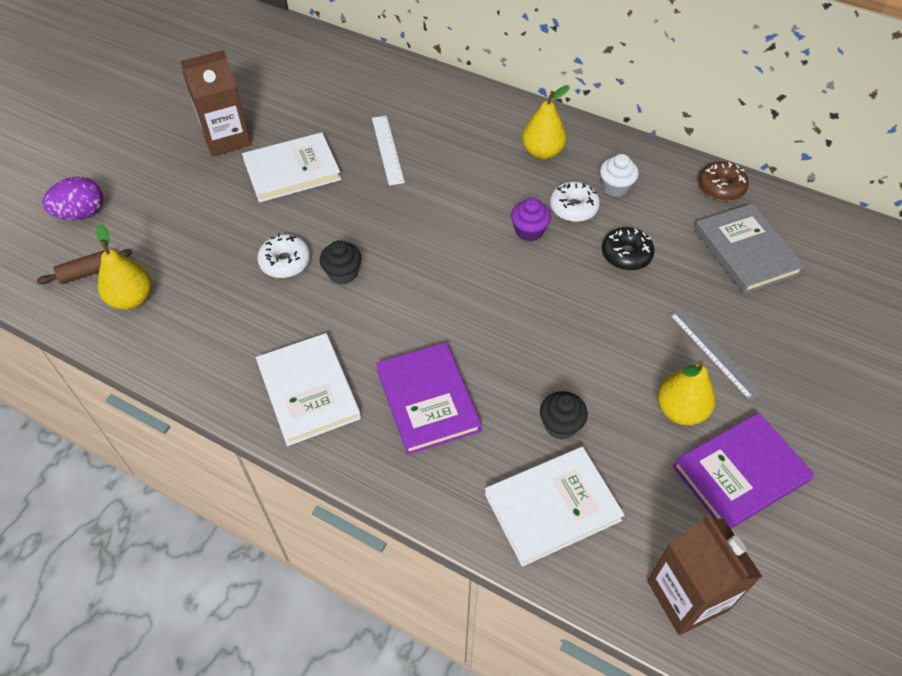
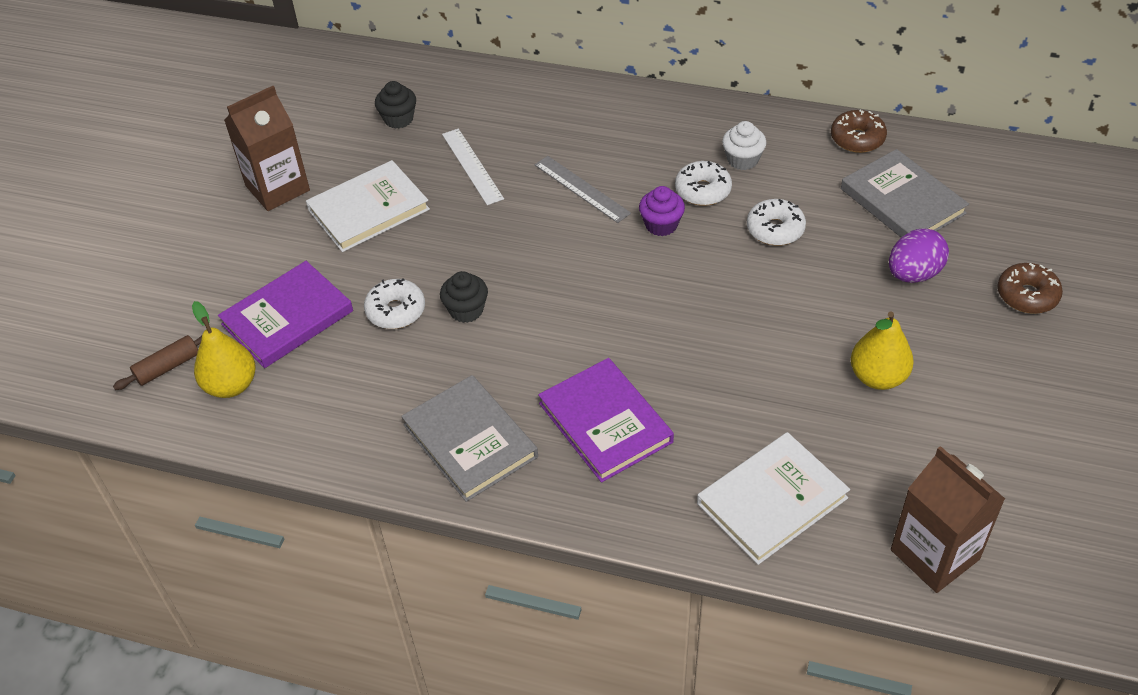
camera: 10 degrees left, 5 degrees down
purple egg [42,177,103,220] -> purple egg moved to [889,228,949,283]
white book [256,333,361,446] -> grey book [401,375,538,502]
yellow pear [522,85,570,159] -> none
black cupcake [540,391,588,440] -> black cupcake moved to [375,81,416,129]
black donut [602,227,655,271] -> white donut [747,199,806,246]
grey ruler [669,307,764,401] -> grey ruler moved to [535,156,631,223]
purple book [672,413,814,529] -> purple book moved to [218,261,353,368]
none -> brown donut [997,263,1063,314]

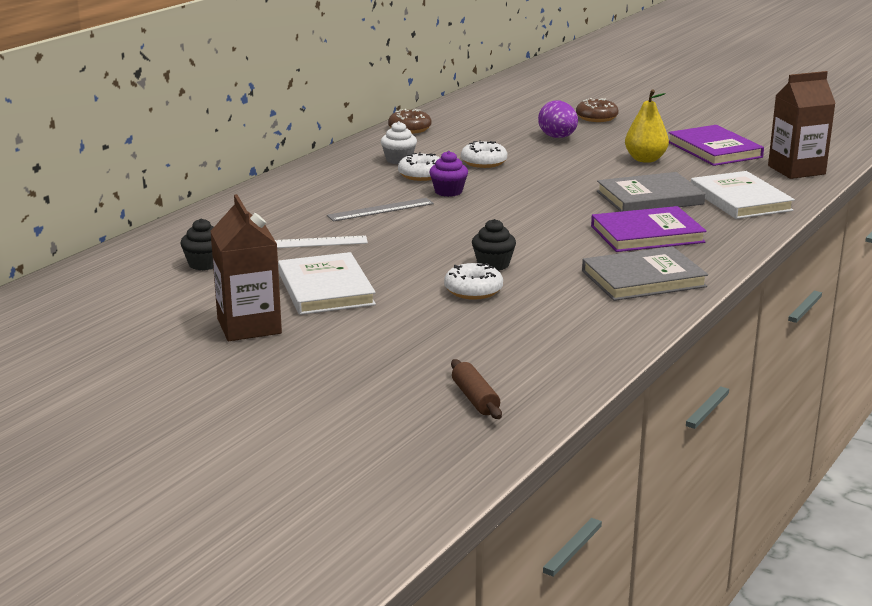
camera: 75 degrees left, 25 degrees down
yellow pear [192,301,256,398] -> none
purple book [218,261,353,368] -> purple book moved to [668,125,764,166]
grey book [841,149,969,237] -> grey book moved to [597,172,705,212]

